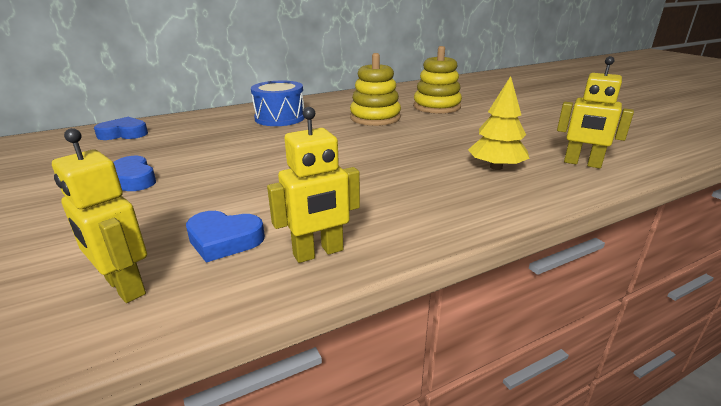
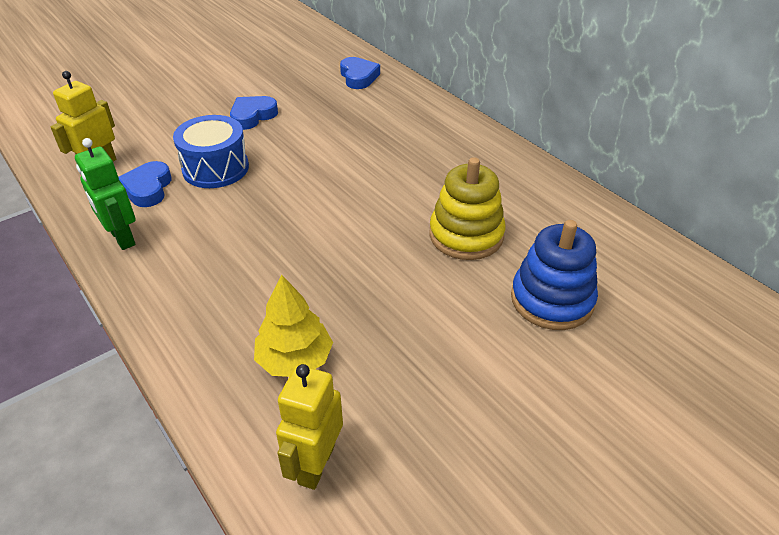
camera: 80 degrees right, 15 degrees up
blue drum [251,81,305,126] -> blue drum moved to [173,115,249,188]
yellow robot [267,107,360,263] -> green robot [75,138,136,250]
yellow stacking toy [413,46,462,114] -> blue stacking toy [511,220,598,330]

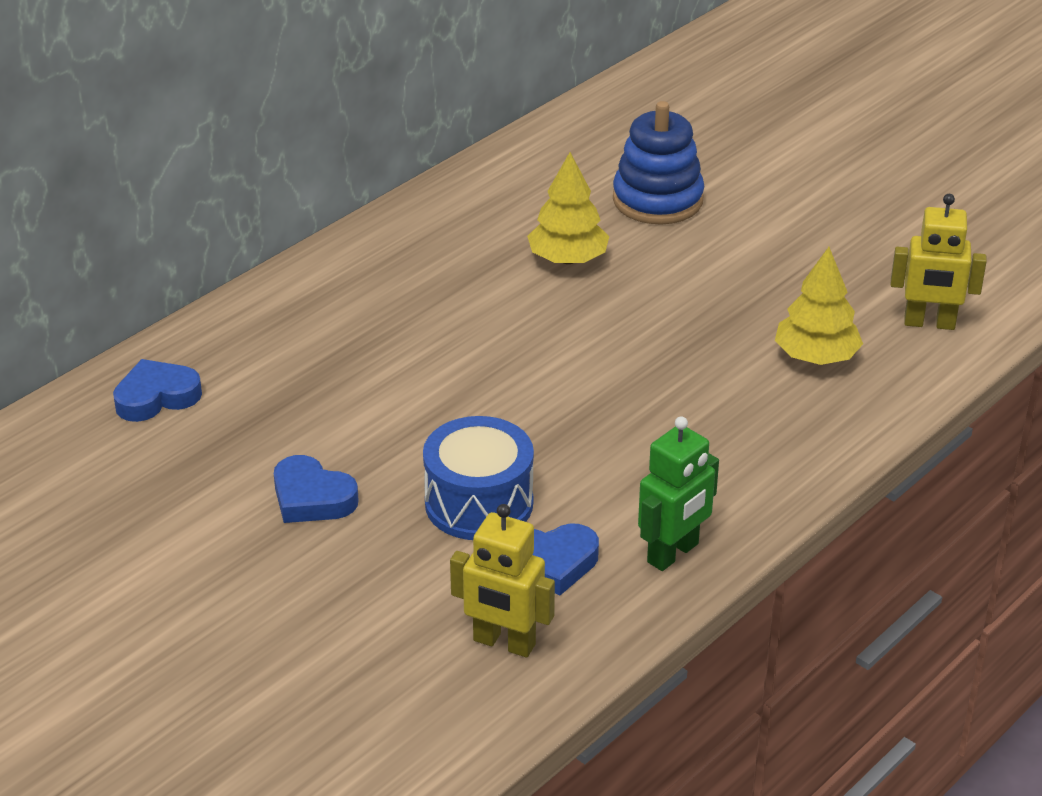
camera: 100 degrees left, 5 degrees down
yellow stacking toy [429,157,506,260] -> yellow tree [527,152,609,264]

